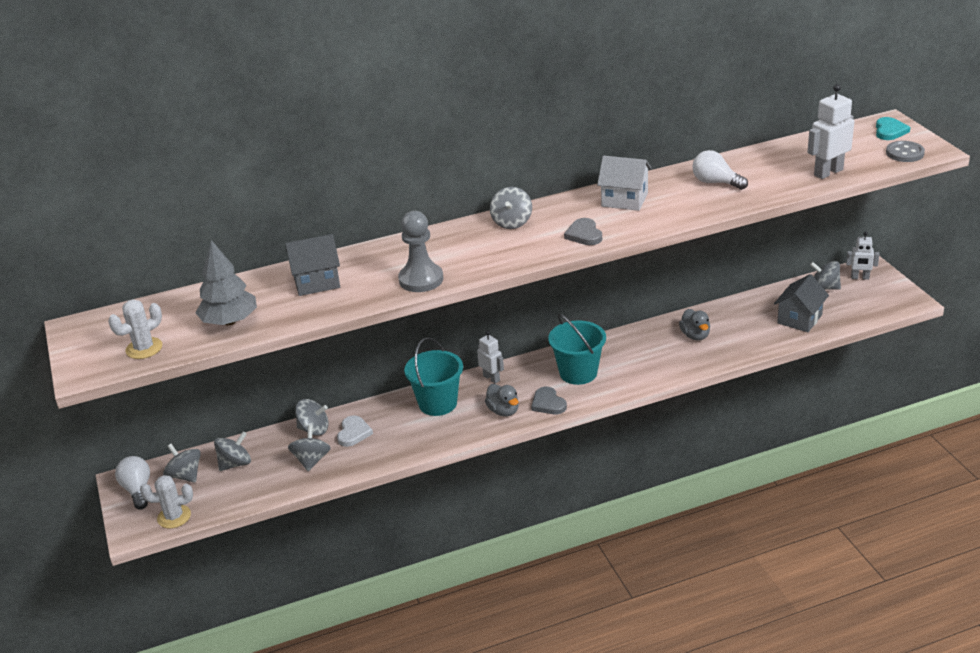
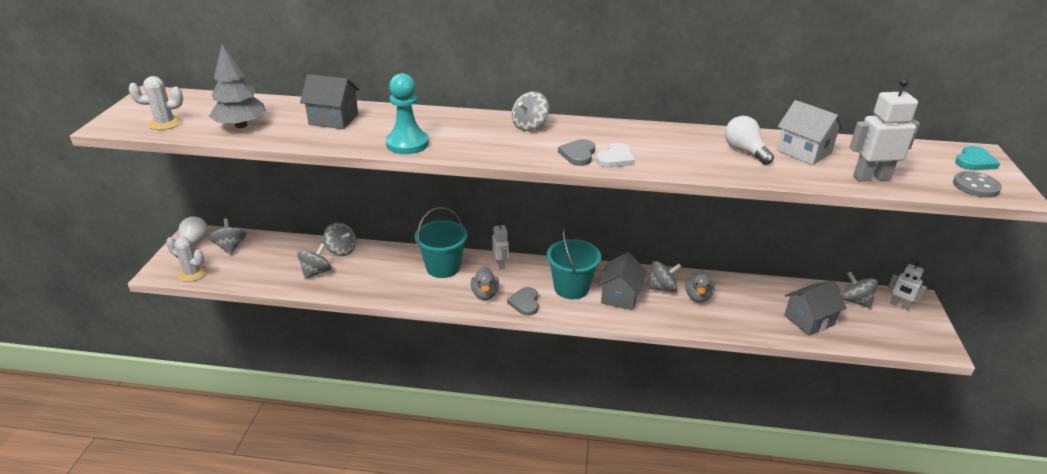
camera: 25 degrees right, 0 degrees up
grey spinning top [214,432,251,471] -> grey spinning top moved to [648,261,681,292]
white heart [337,415,373,447] -> white heart moved to [596,143,635,168]
grey pawn [398,211,443,292] -> turquoise pawn [386,73,429,154]
white house [597,156,652,211] -> white house moved to [777,100,844,165]
none -> grey house [598,252,646,310]

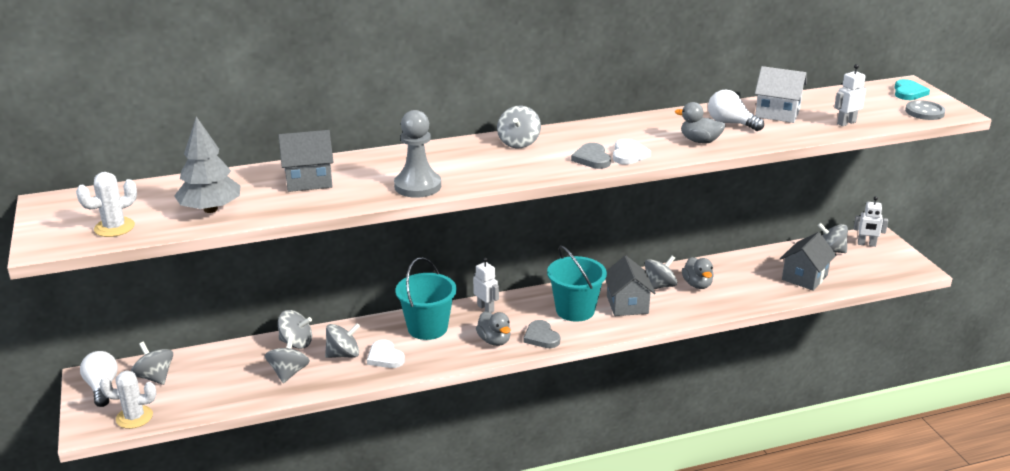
camera: 25 degrees left, 5 degrees down
turquoise pawn [386,73,429,154] -> grey pawn [394,110,441,198]
white robot [849,78,920,182] -> white robot [834,64,866,126], size x0.64
none -> grey spinning top [325,323,361,358]
none -> white heart [367,339,405,368]
none -> grey duck [675,102,725,144]

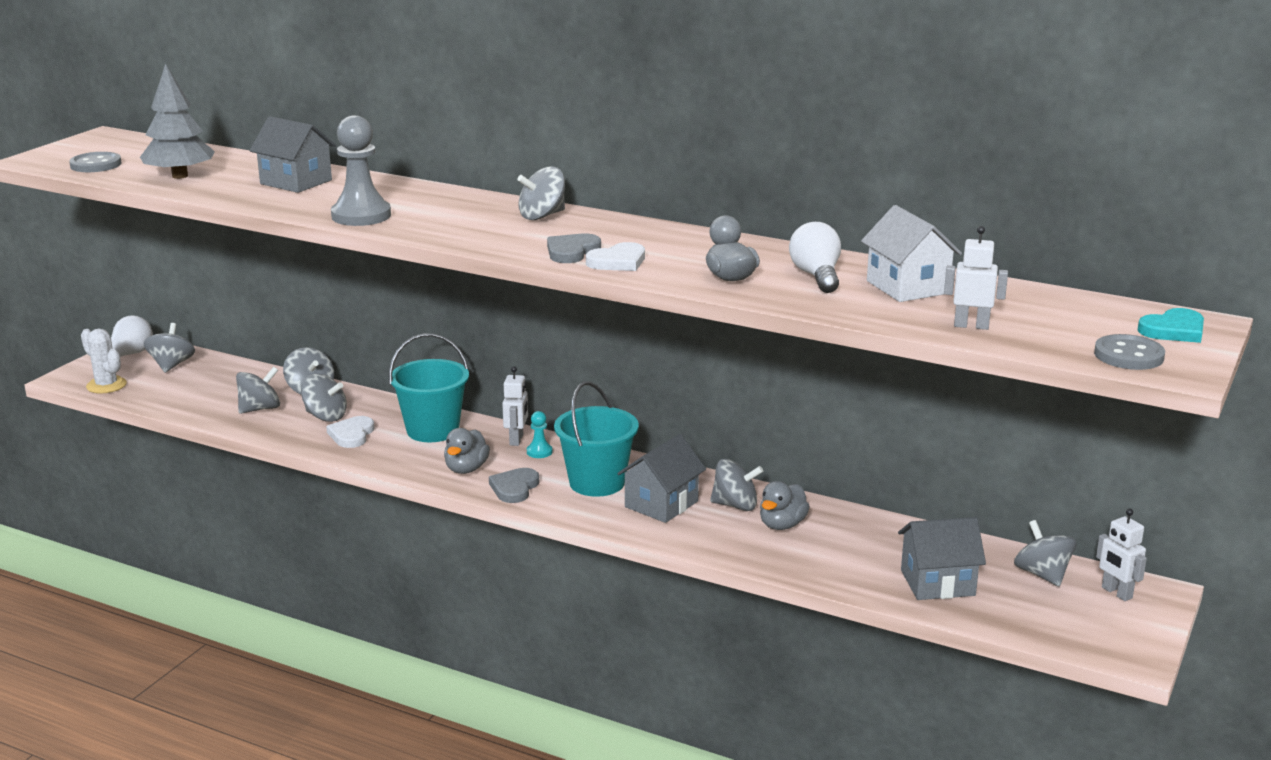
camera: 45 degrees right, 5 degrees down
white cactus [76,172,137,237] -> grey button [69,152,122,172]
none -> turquoise pawn [527,411,553,458]

